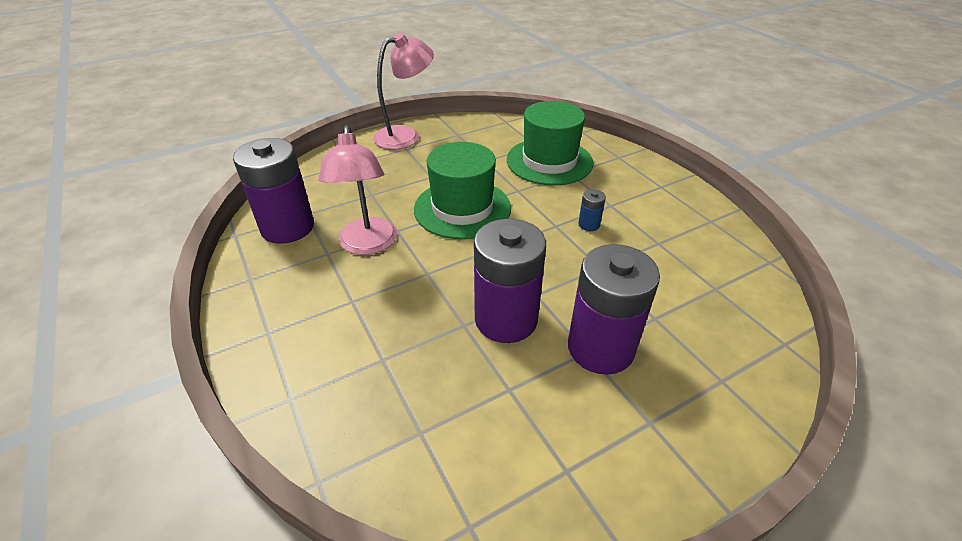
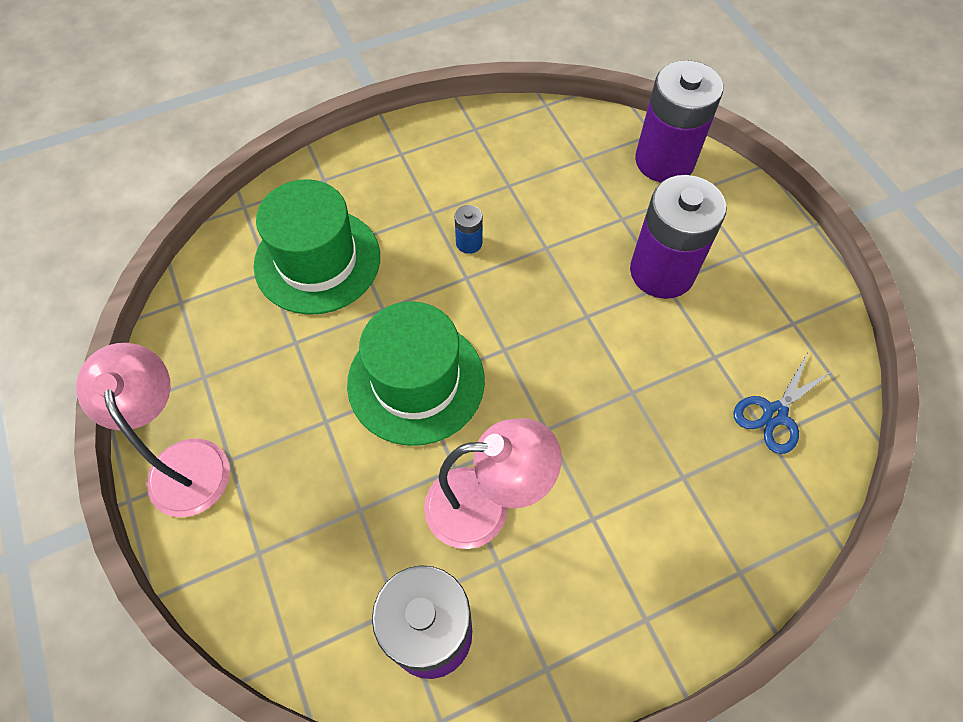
camera: 85 degrees left, 20 degrees up
purple battery [474,219,546,343] -> purple battery moved to [635,60,723,183]
none -> blue scissors [733,353,834,454]

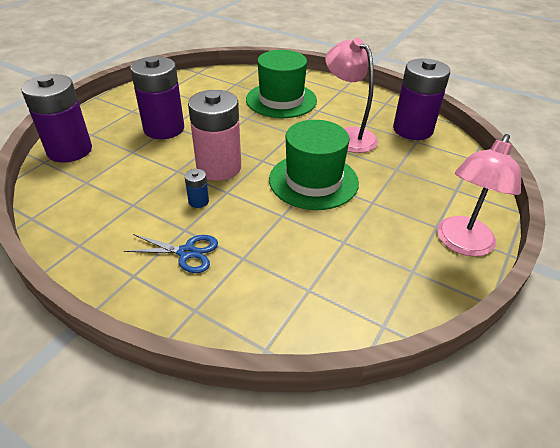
camera: 125 degrees left, 20 degrees down
green hat [254,179,380,315] -> green hat moved to [246,50,317,118]
blue scissors [733,353,834,454] -> blue scissors moved to [124,234,218,273]
none -> pink battery [188,90,241,181]

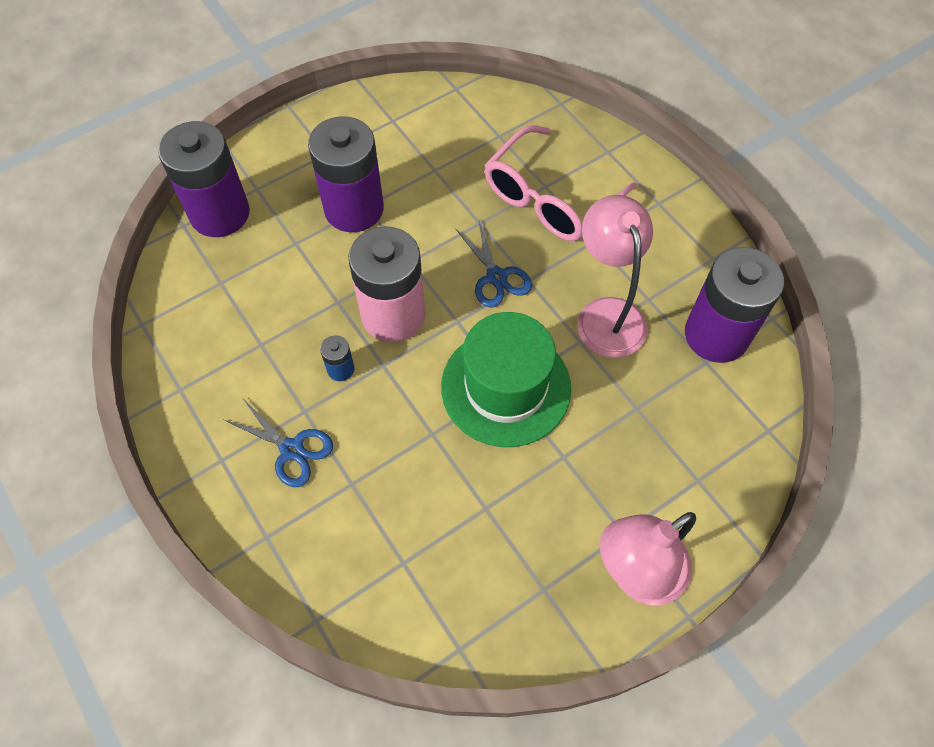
camera: 25 degrees right, 20 degrees up
green hat [246,50,317,118] -> pink glasses [485,125,637,241]
none -> blue scissors [456,221,532,308]

